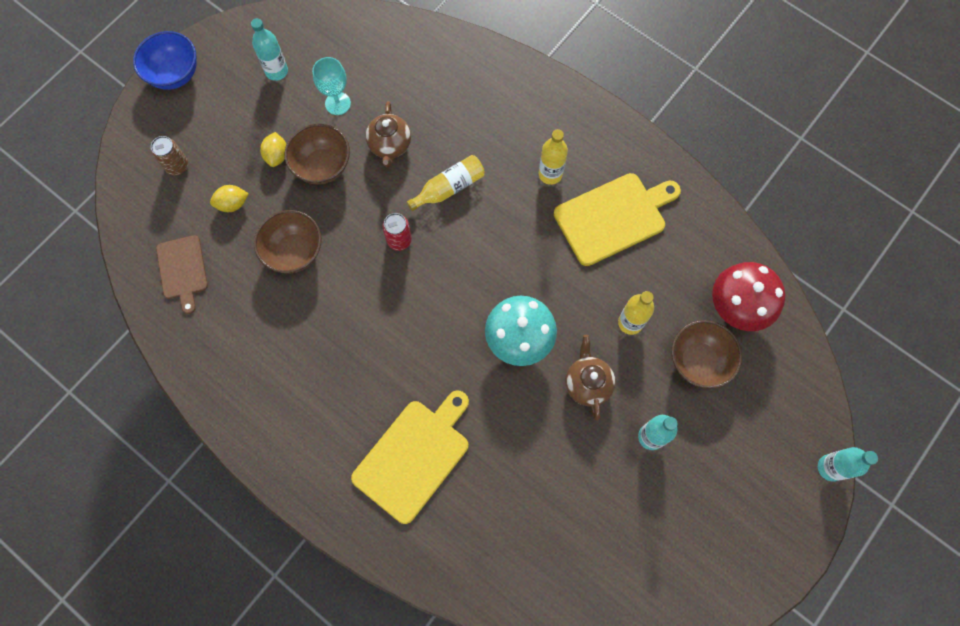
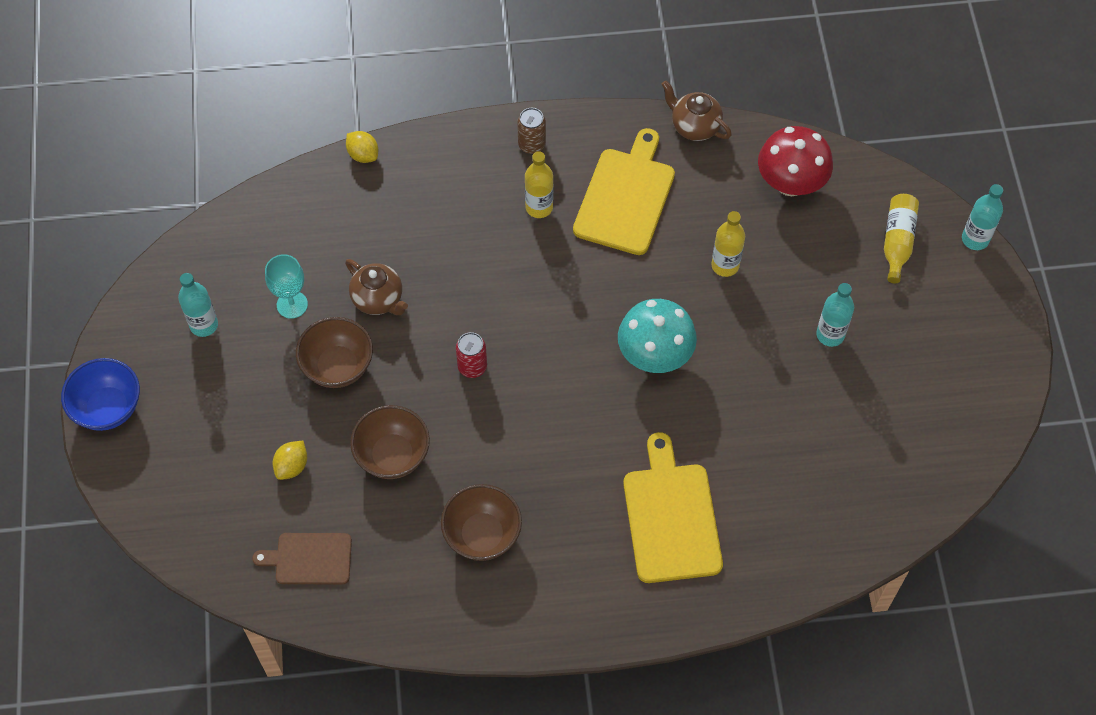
camera: 45 degrees left, 10 degrees down
brown can [151,136,188,175] -> brown can moved to [517,108,546,154]
brown cutting board [156,235,208,314] -> brown cutting board turned 150 degrees clockwise [252,533,352,585]
yellow lemon [260,132,287,167] -> yellow lemon moved to [346,131,378,163]
yellow bottle [407,155,485,211] -> yellow bottle moved to [884,194,919,283]
brown teapot [566,335,616,421] -> brown teapot moved to [662,81,732,141]
brown bowl [672,320,742,389] -> brown bowl moved to [441,484,522,561]

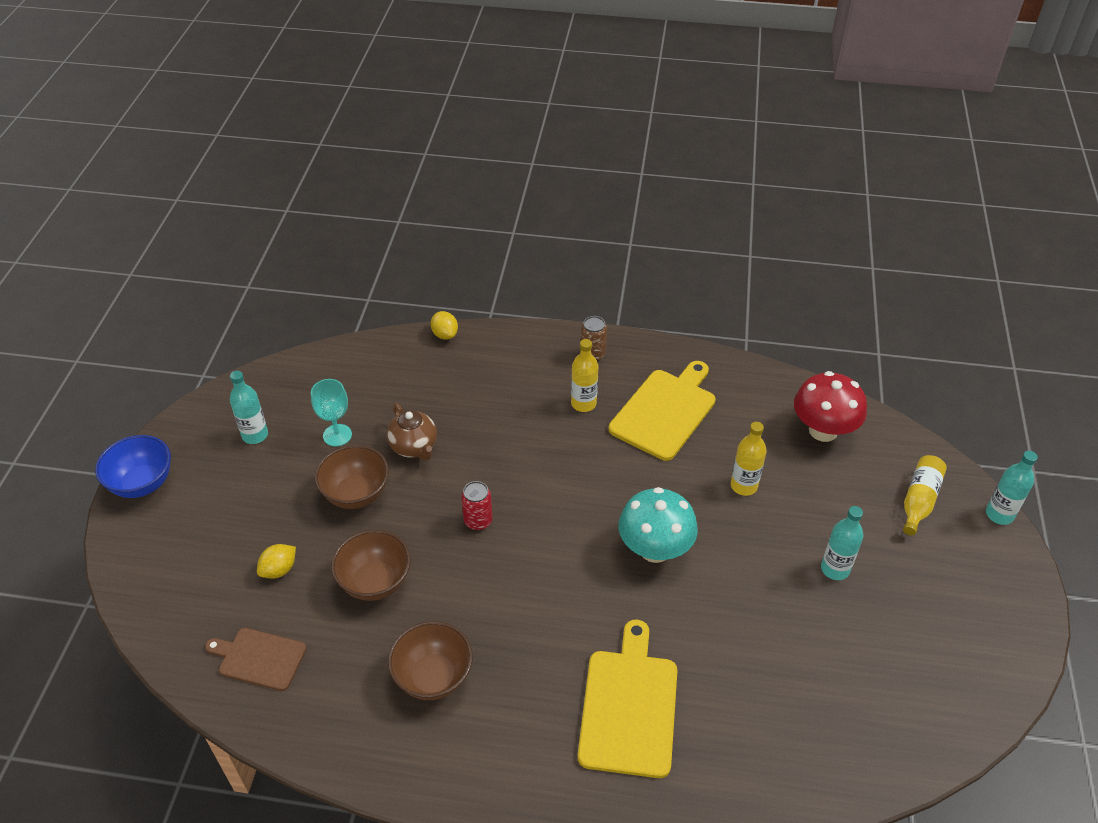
camera: 15 degrees right, 15 degrees down
brown teapot [662,81,732,141] -> none

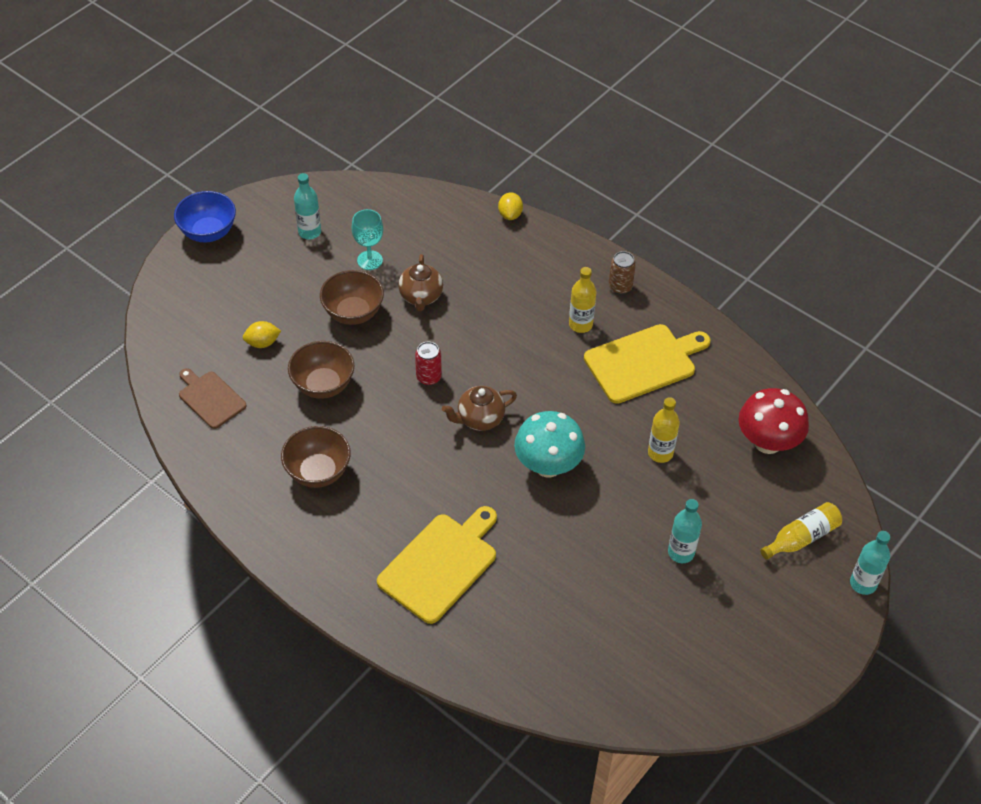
camera: 30 degrees right, 5 degrees up
none -> brown teapot [442,386,517,431]

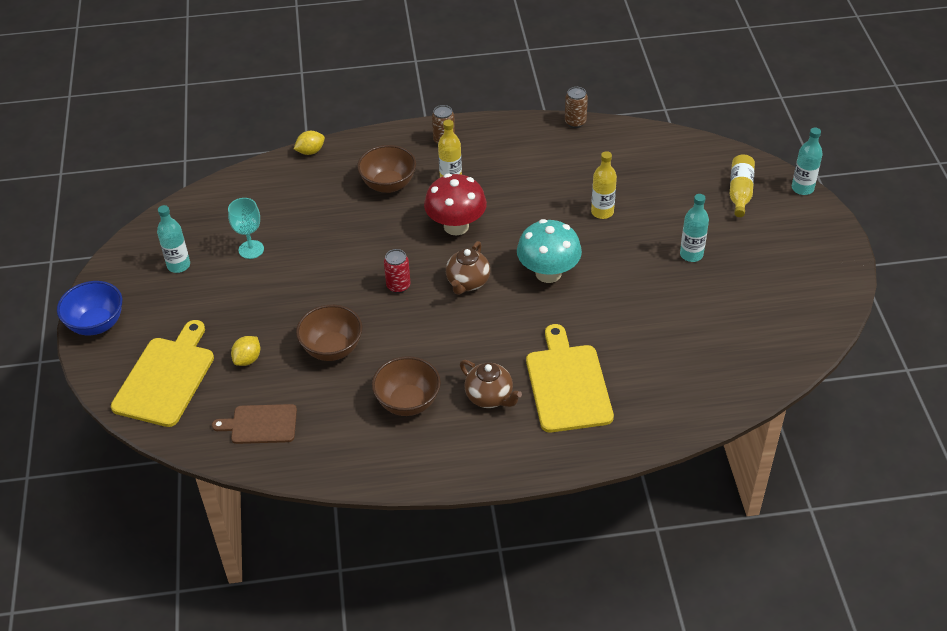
camera: 45 degrees left, 5 degrees down
brown bowl [320,270,384,325] -> brown bowl moved to [357,145,416,193]
brown teapot [398,254,443,311] -> brown teapot moved to [460,360,522,408]
yellow lemon [498,192,523,220] -> yellow lemon turned 75 degrees counterclockwise [294,131,325,155]
yellow cutting board [584,324,710,404] -> yellow cutting board moved to [111,320,214,427]
red mushroom [739,388,809,454] -> red mushroom moved to [424,174,487,235]
none -> brown can [565,87,588,128]

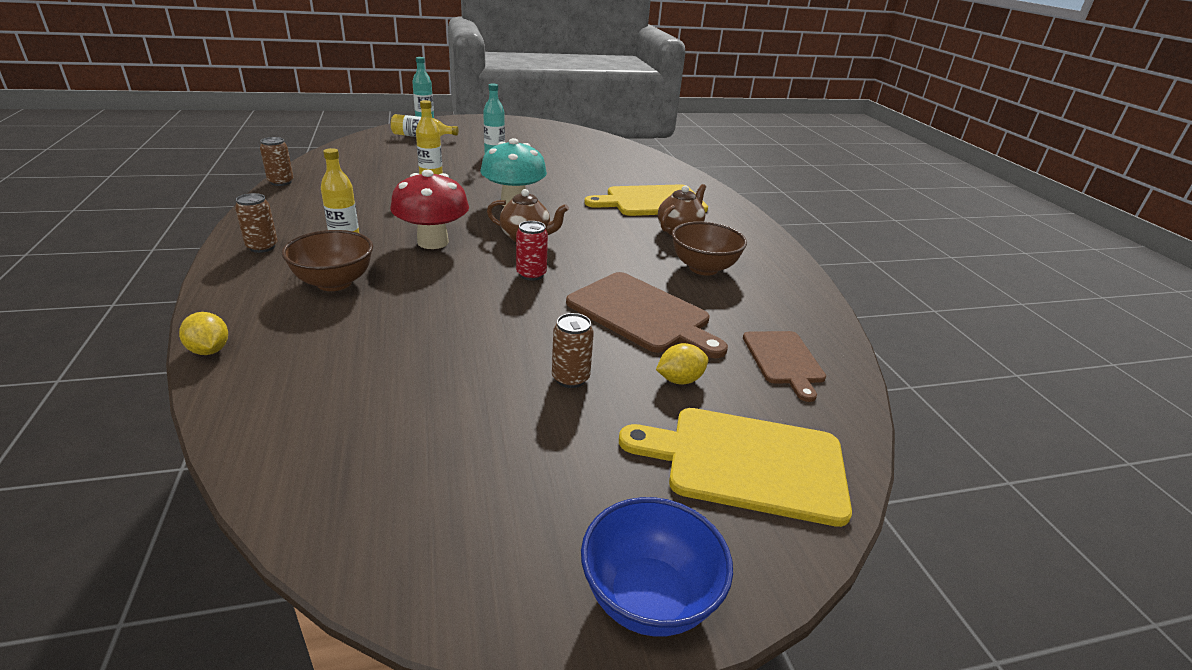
camera: 100 degrees left, 15 degrees down
turquoise bottle [157,205,190,273] -> none
turquoise goblet [228,198,264,259] -> none
yellow lemon [231,336,260,366] -> yellow lemon turned 45 degrees counterclockwise [656,343,709,385]
brown bowl [296,305,362,361] -> brown cutting board [566,272,728,358]
none -> brown can [552,313,594,388]

